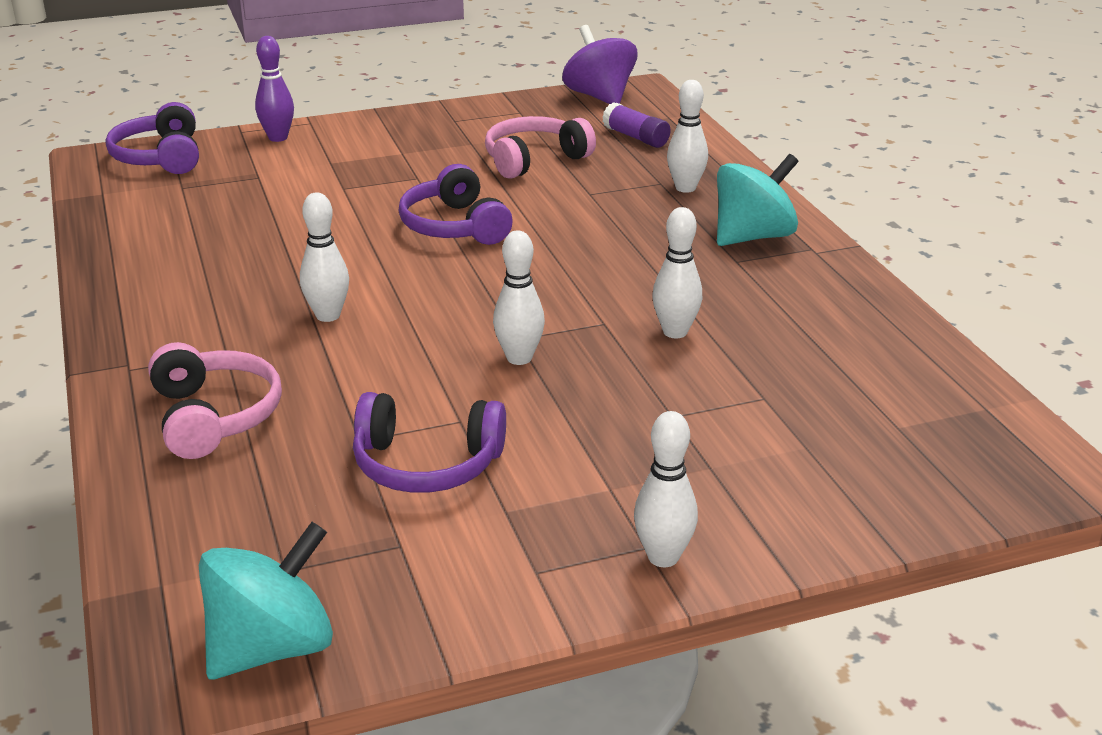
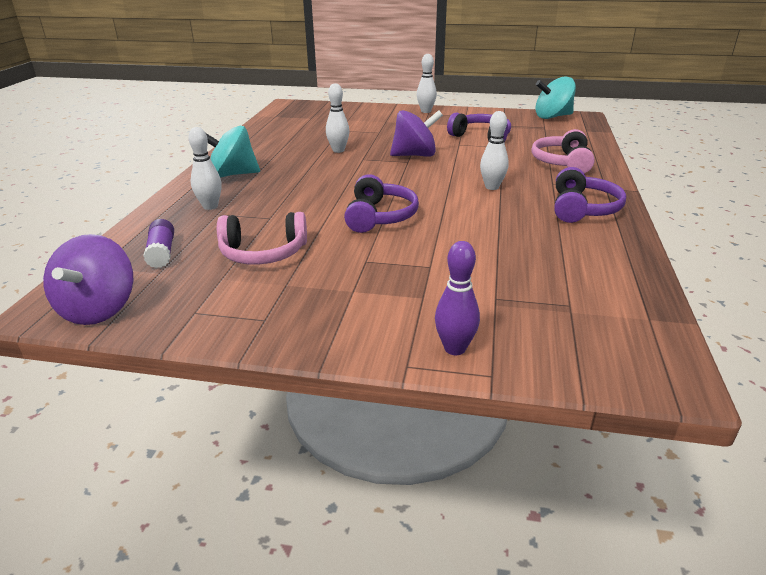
camera: 150 degrees left, 0 degrees up
purple headphones [106,102,199,174] -> purple headphones moved to [554,167,626,223]
white bowling pin [493,230,545,365] -> purple spinning top [390,110,443,157]

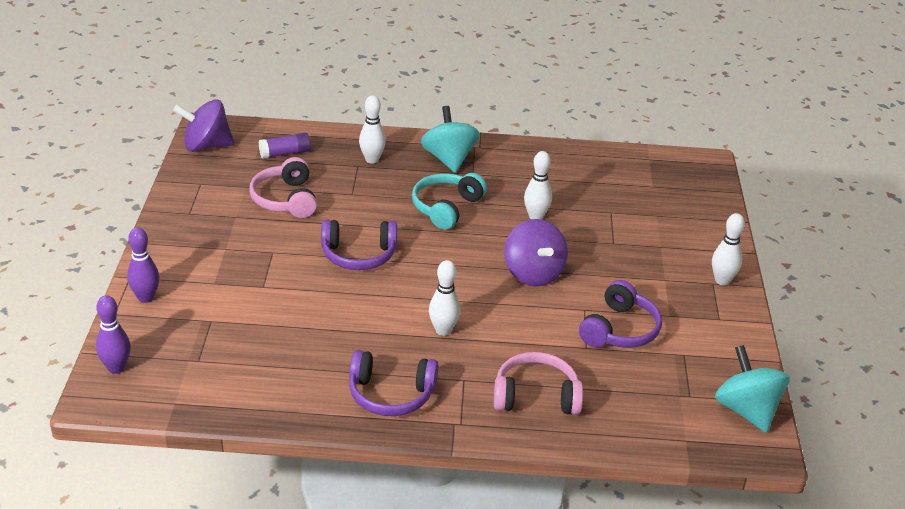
camera: 80 degrees right, 5 degrees up
none -> purple bowling pin [96,295,131,374]
none -> turquoise headphones [412,173,487,230]

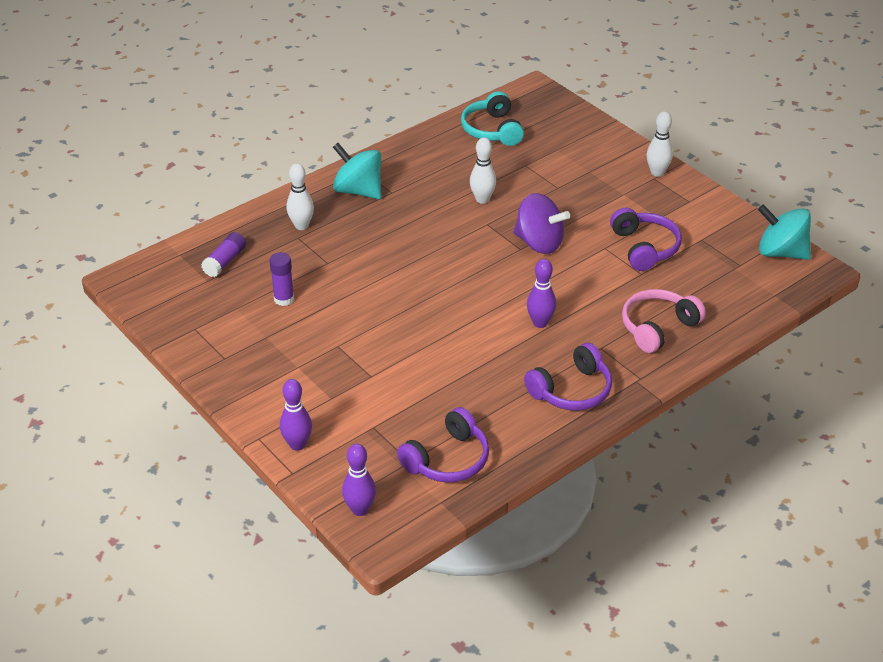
camera: 40 degrees left, 5 degrees up
purple spinning top [173,99,235,152] -> none
pink headphones [249,157,317,218] -> purple glue stick [269,252,294,306]
purple headphones [321,220,397,270] -> purple headphones moved to [397,407,489,483]
turquoise headphones [412,173,487,230] -> turquoise headphones moved to [461,91,524,146]
white bowling pin [429,260,460,336] -> purple bowling pin [527,259,556,328]

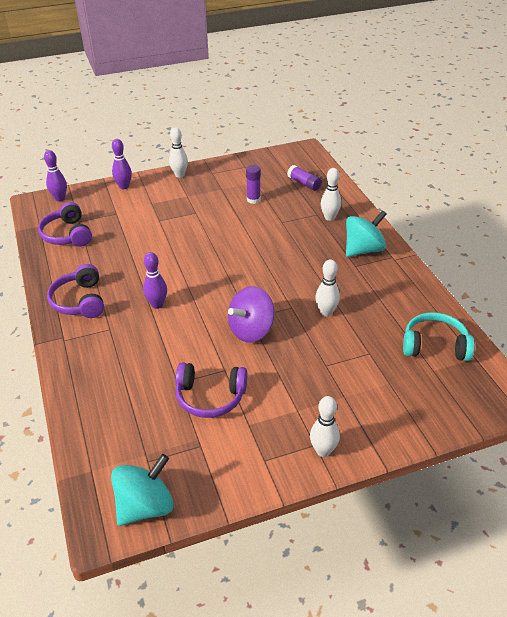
camera: 110 degrees right, 0 degrees up
pink headphones [622,289,706,353] -> none
none -> white bowling pin [169,127,188,178]

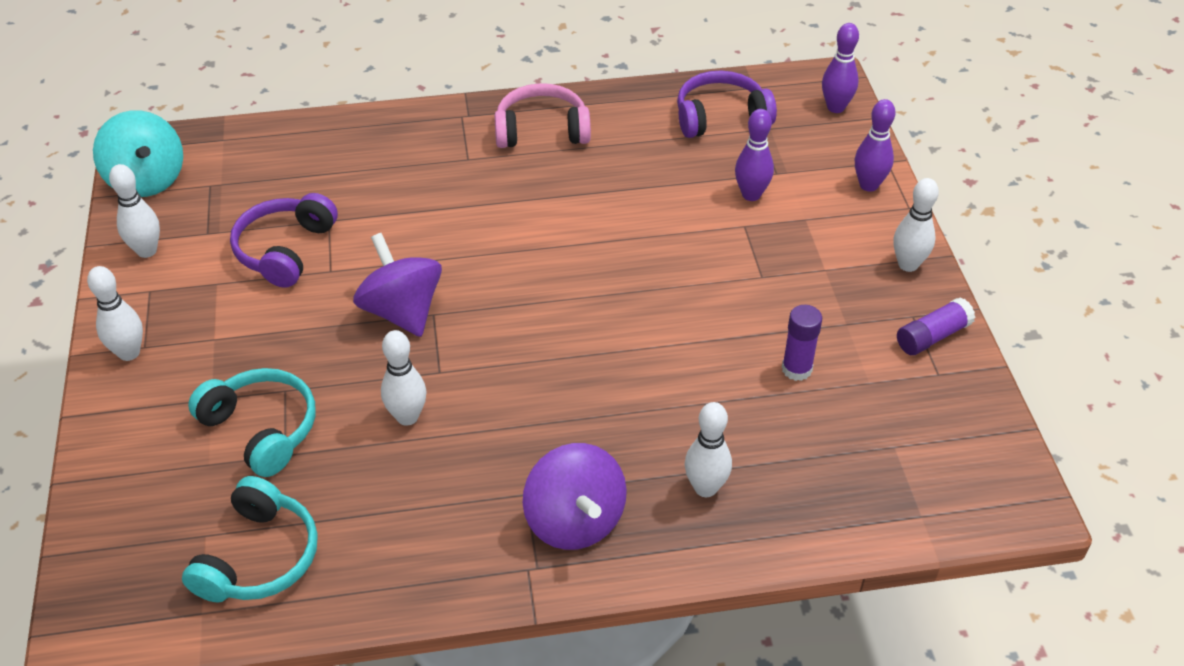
camera: 100 degrees right, 5 degrees up
purple headphones [47,264,104,318] -> pink headphones [494,83,591,148]
purple bowling pin [143,252,167,309] -> purple bowling pin moved to [735,109,774,201]
purple glue stick [287,165,322,191] -> purple glue stick moved to [897,297,975,355]
turquoise spinning top [346,210,386,257] -> purple spinning top [523,443,627,550]
none -> white bowling pin [109,164,160,258]
none -> turquoise headphones [188,368,316,477]

